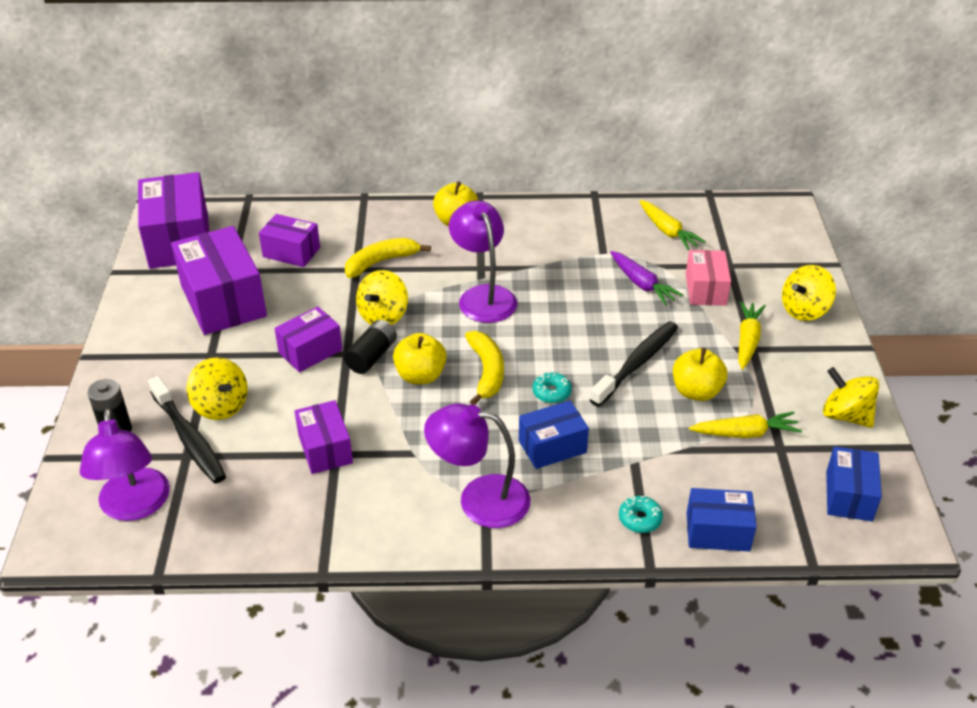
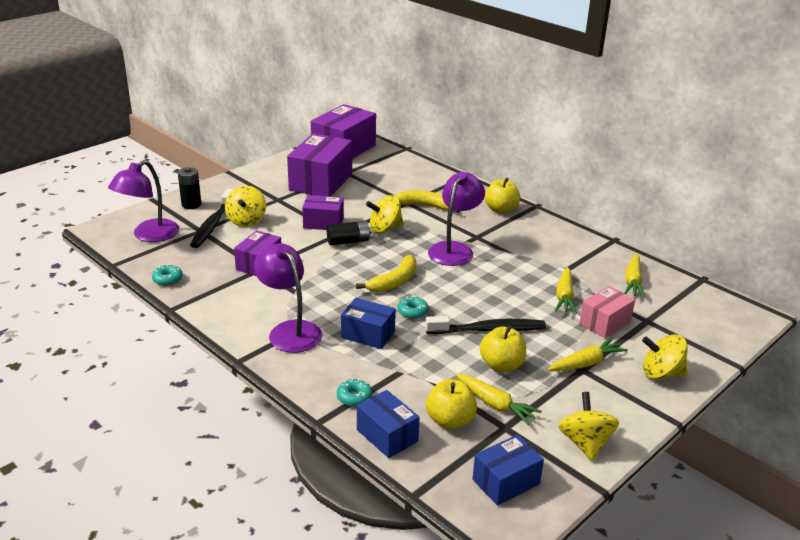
camera: 45 degrees right, 10 degrees down
purple box [259,214,320,267] -> none
yellow apple [393,333,447,384] -> yellow apple moved to [426,379,477,429]
purple carrot [610,251,683,305] -> yellow carrot [555,267,577,314]
none -> turquoise donut [152,264,183,286]

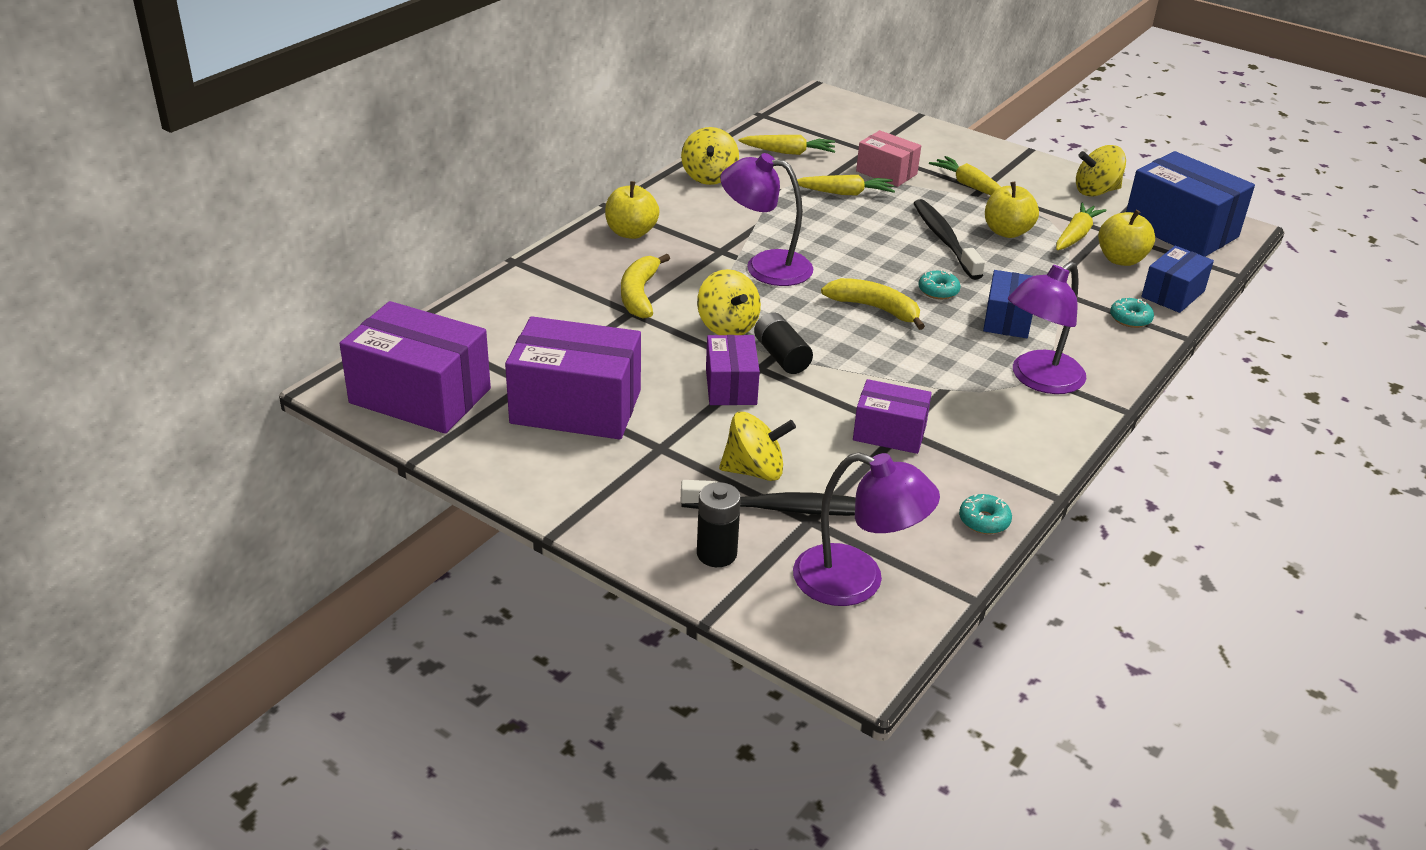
camera: 100 degrees left, 5 degrees up
blue box [473,435,544,506] -> blue box [1126,151,1255,257], size x1.74
yellow spinning top [642,334,688,379] -> yellow spinning top moved to [681,127,739,185]

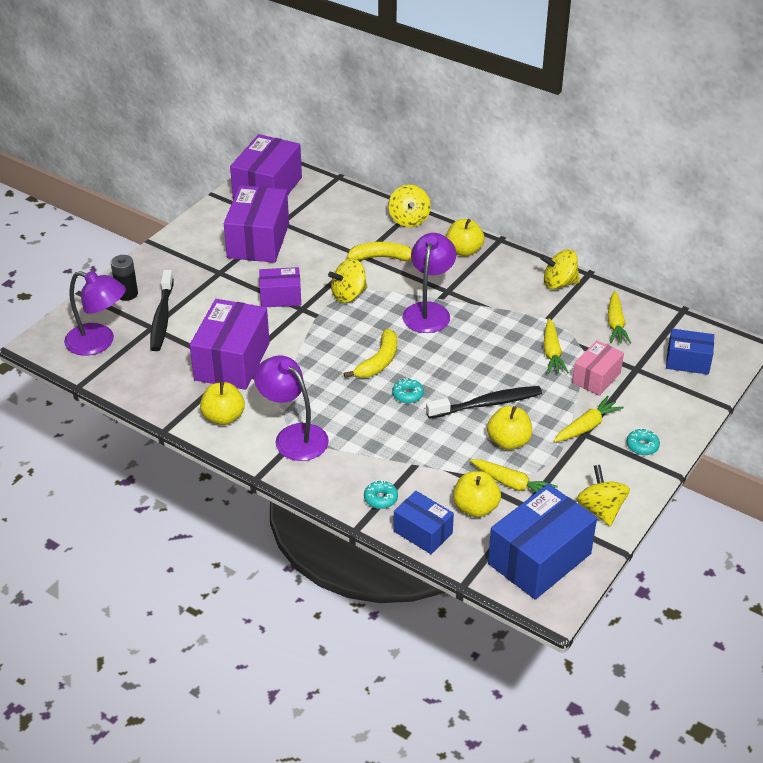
camera: 90 degrees right, 5 degrees up
yellow spinning top [719,412,796,481] -> yellow spinning top moved to [388,185,431,227]
black battery [754,312,813,374] -> none
purple lamp [793,452,940,606] -> purple lamp turned 90 degrees counterclockwise [64,271,126,356]
purple box [853,379,932,454] -> purple box [190,299,270,390], size x1.74
turquoise donut [959,494,1012,534] -> turquoise donut moved to [626,428,660,455]
blue box [983,270,1033,338] -> blue box moved to [666,329,714,375]
none -> yellow apple [200,382,245,425]

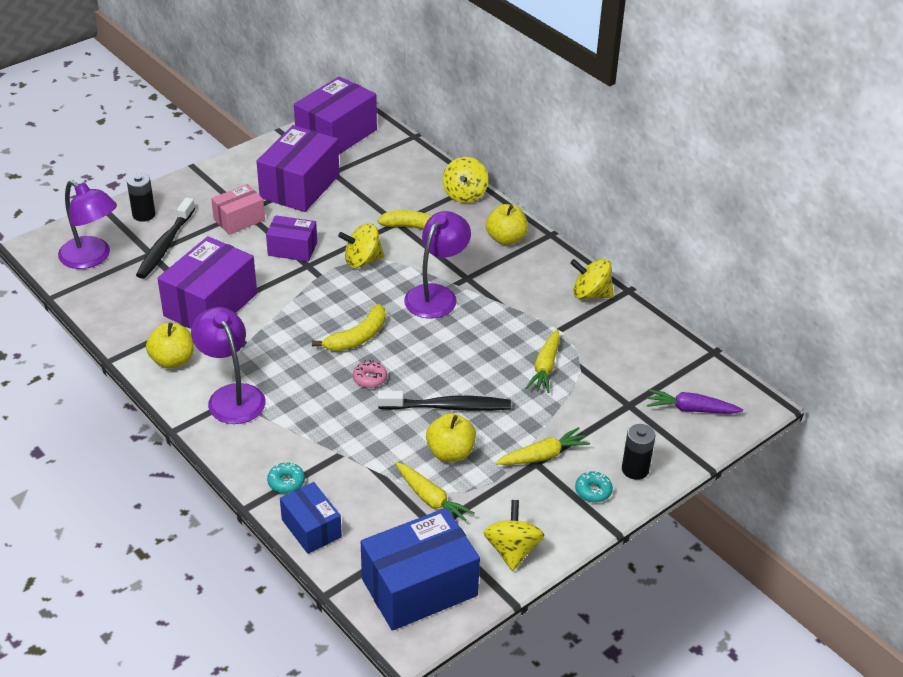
camera: 15 degrees right, 0 degrees up
turquoise donut [392,378,424,403] -> pink donut [353,360,387,388]
yellow apple [453,471,501,517] -> none
pink box [572,340,624,396] -> pink box moved to [211,184,265,235]
yellow carrot [608,291,631,344] -> none
blue box [666,329,714,375] -> purple carrot [647,389,743,414]
none -> black battery [622,424,655,480]

